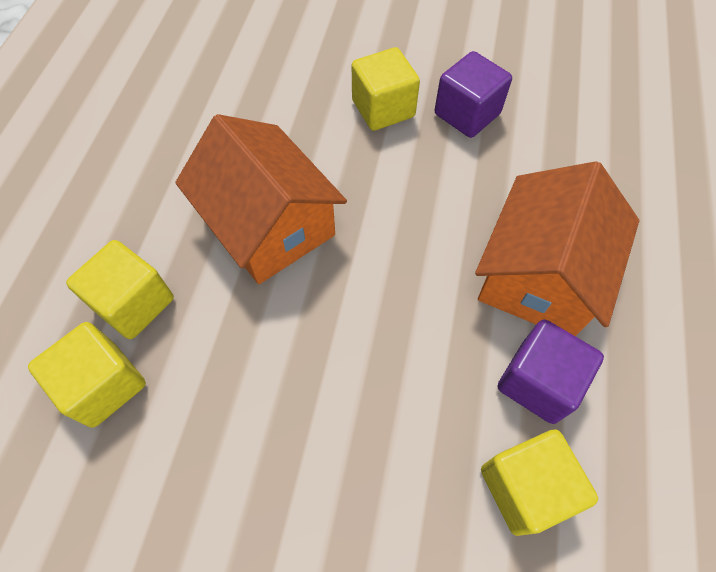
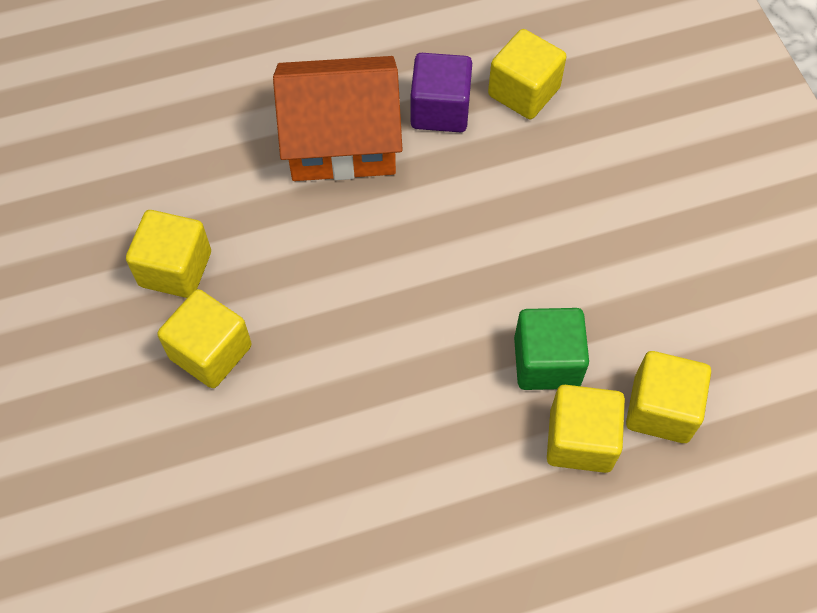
camera: 120 degrees left, 0 degrees up
orange house [175,114,347,284] -> none
purple cube [435,51,512,138] -> yellow cube [126,210,211,298]
none -> green cube [514,308,589,390]

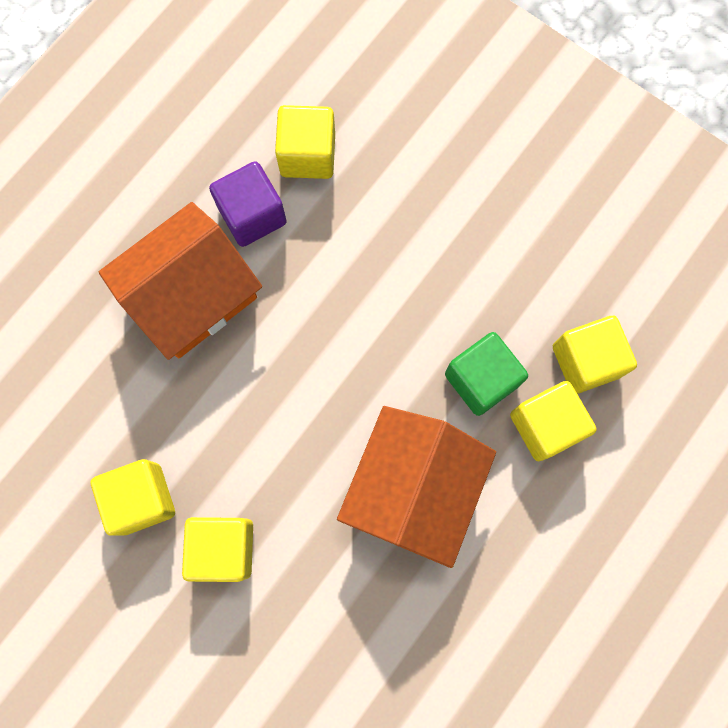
camera: 35 degrees left, 15 degrees up
none -> orange house [337,406,496,568]

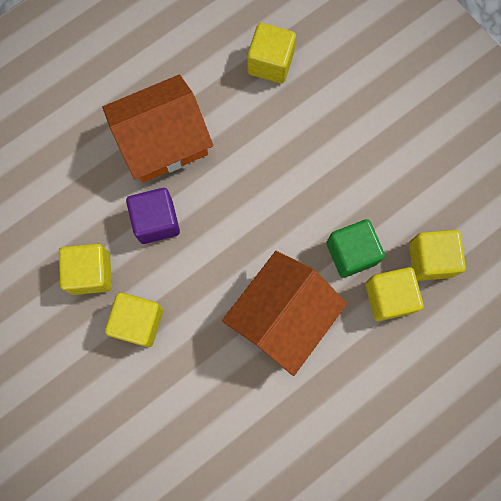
camera: 15 degrees right, 0 degrees up
purple cube [209,161,287,247] -> purple cube moved to [126,188,180,244]

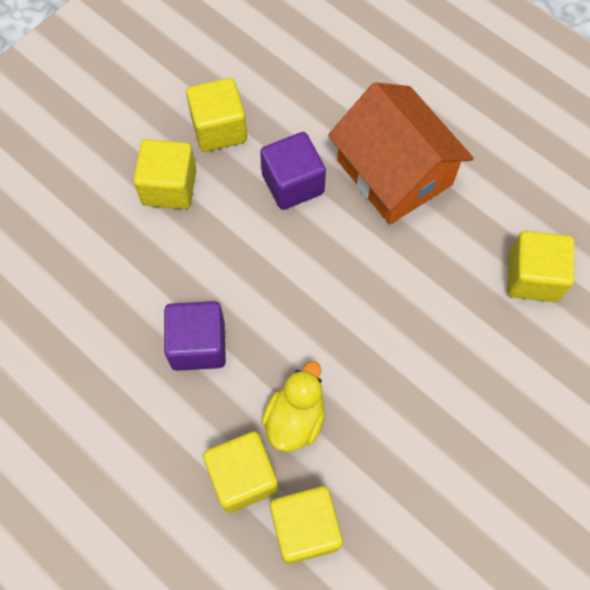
camera: 80 degrees right, 10 degrees down
orange house [222,251,347,376] -> purple cube [164,301,226,371]
green cube [326,219,385,278] -> yellow duck [261,361,325,452]

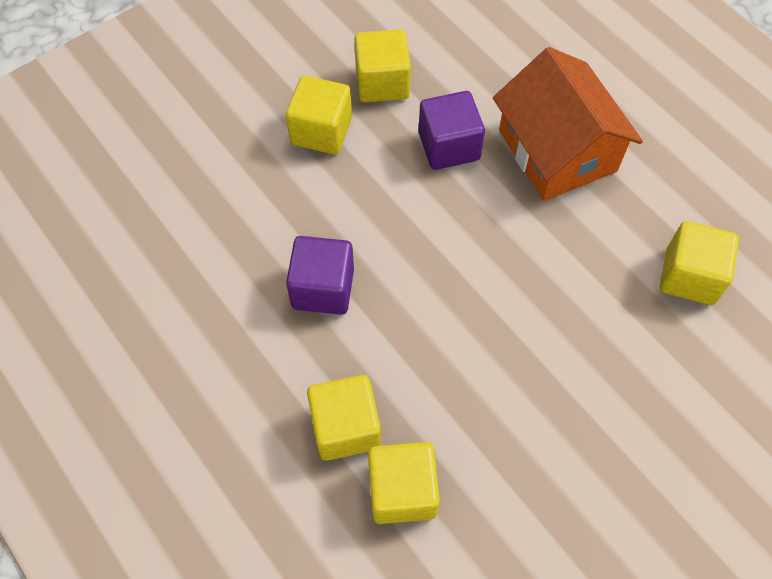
camera: 10 degrees right, 5 degrees down
yellow duck [261,361,325,452] -> none

